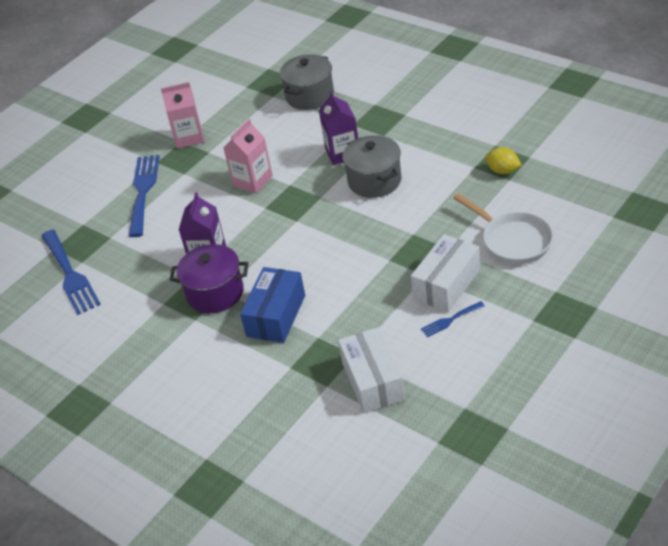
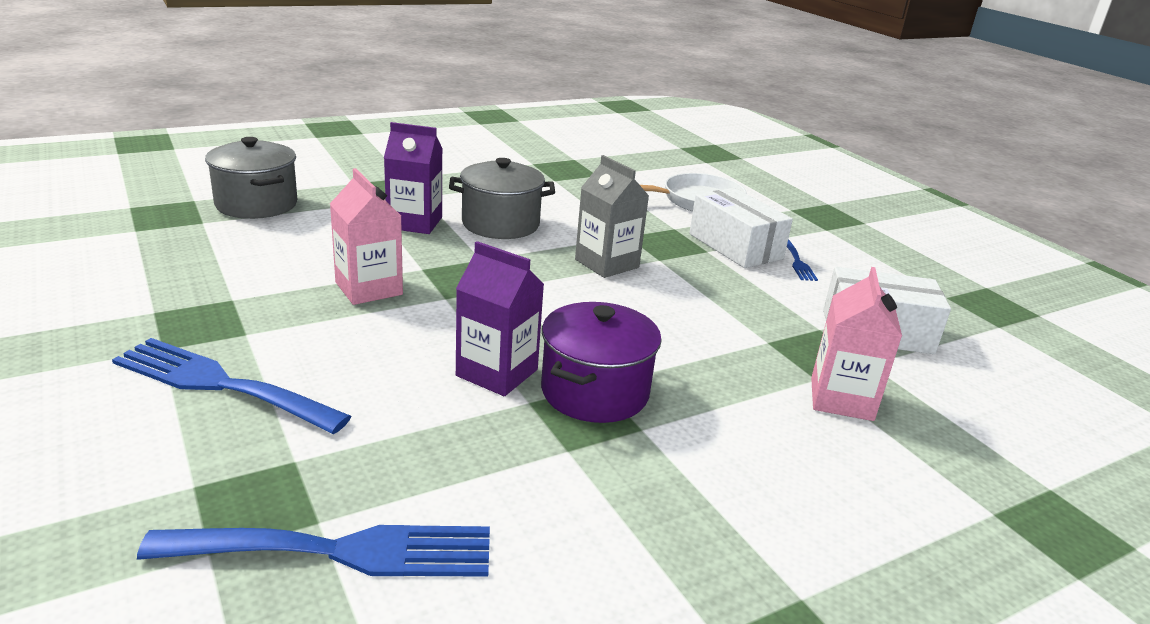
camera: 75 degrees left, 15 degrees down
pink carton [161,82,204,149] -> pink carton moved to [811,267,902,421]
blue box [240,267,305,343] -> none
yellow lemon [485,147,522,174] -> none
none -> grey carton [575,155,649,278]

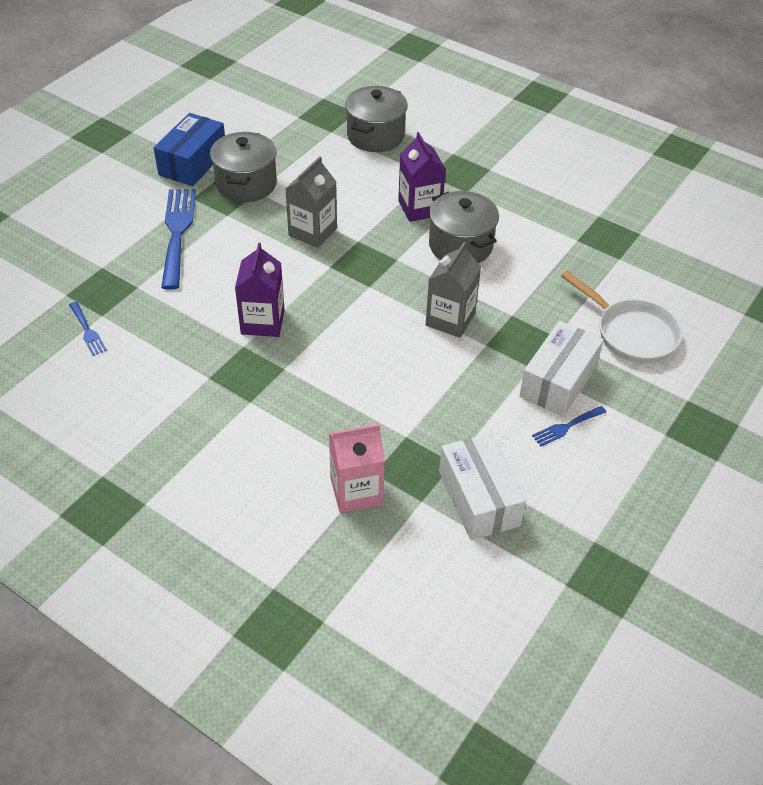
camera: 65 degrees right, 20 degrees up
blue fork [137,525,490,577] -> blue fork [69,302,107,356], size x0.48
pink carton [330,168,403,305] -> grey carton [285,156,337,248]
purple pot [541,302,662,423] -> none
none -> blue box [154,113,225,186]
none -> grey pot [210,132,277,202]

